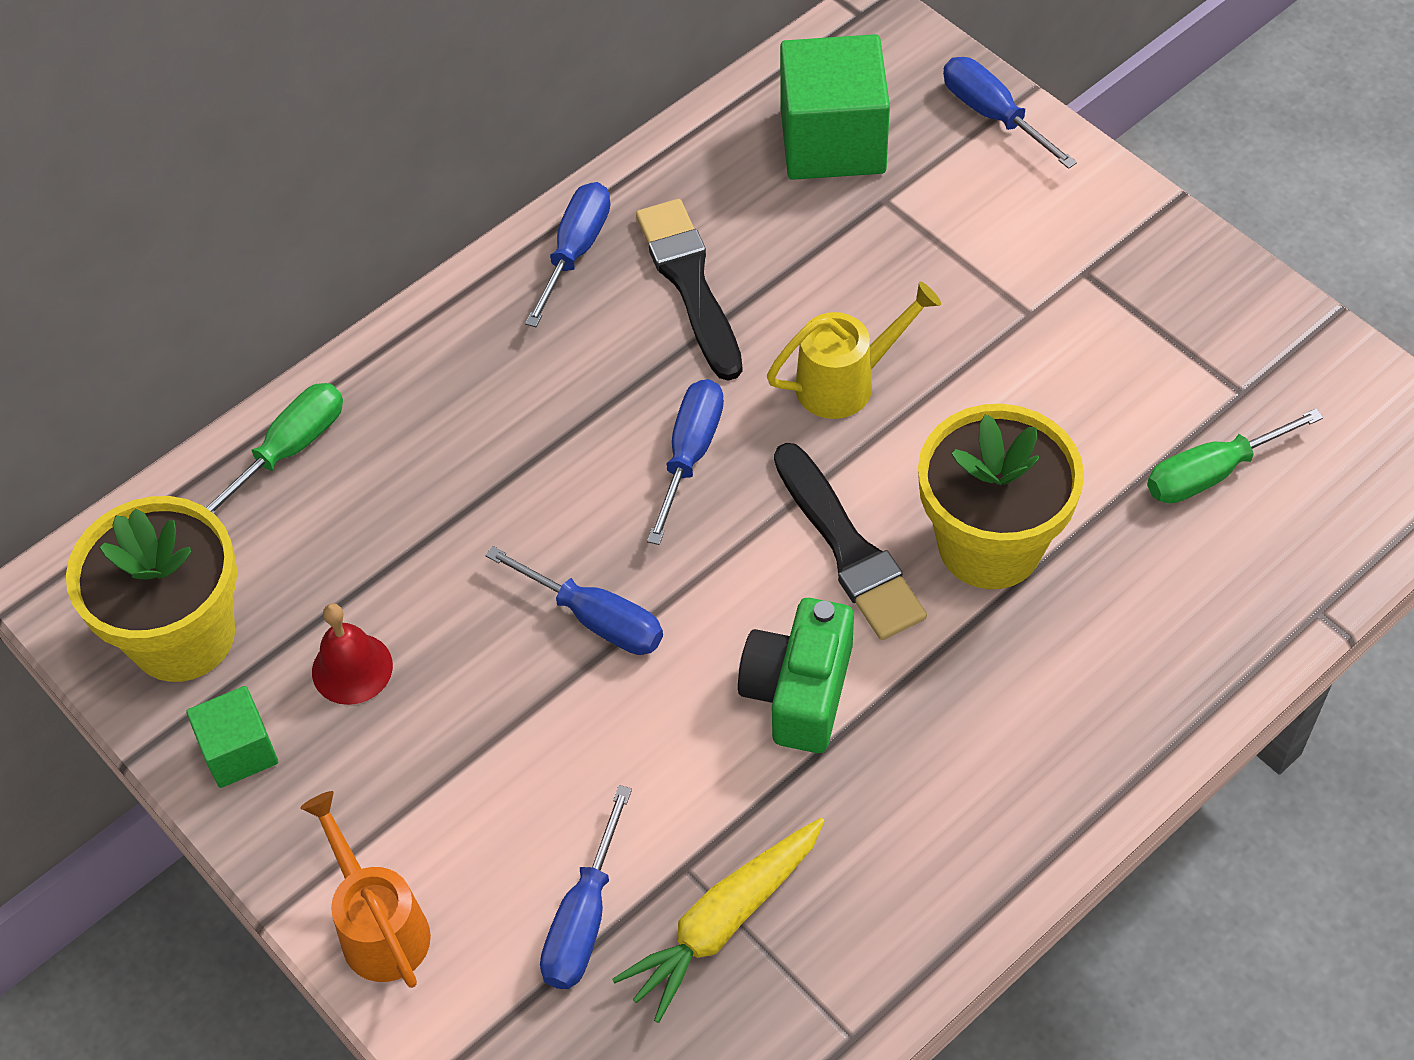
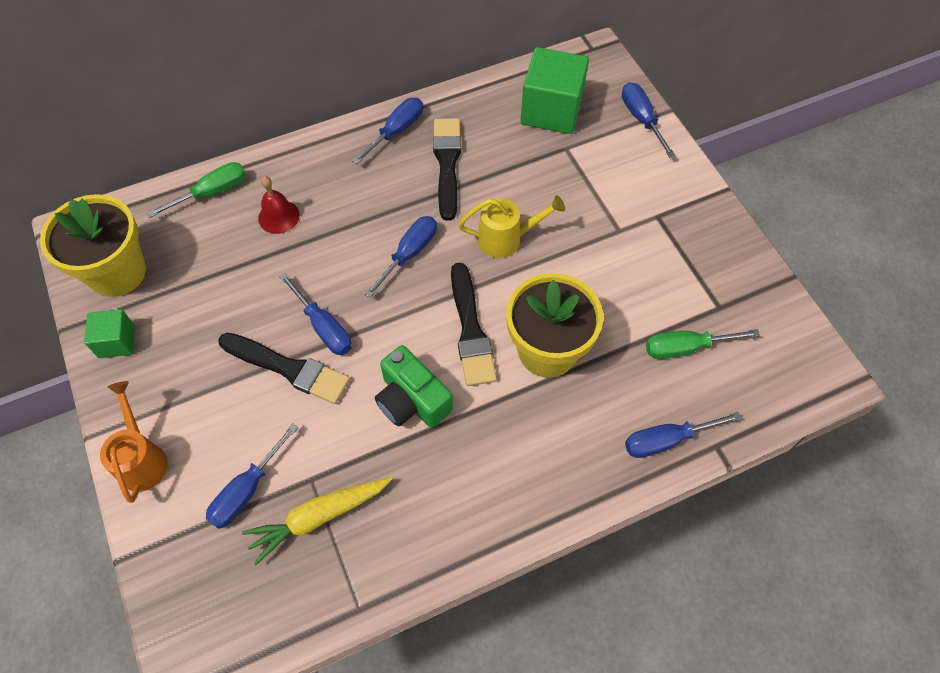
camera: 15 degrees right, 5 degrees up
red bell [312,603,393,705] -> red bell moved to [258,176,300,234]
green camera [738,598,854,753] -> green camera turned 75 degrees counterclockwise [375,345,453,428]
none -> black brush [218,333,350,404]
none -> blue screwdriver [625,412,742,458]

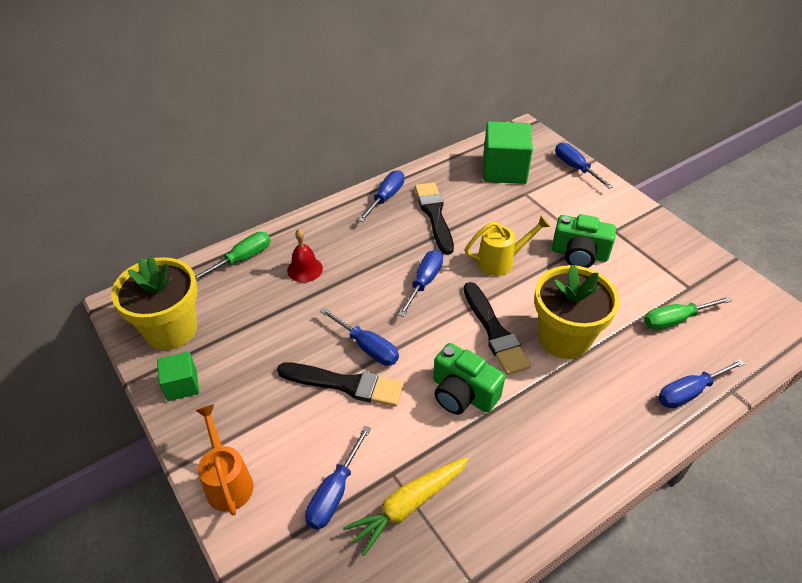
camera: 10 degrees left, 15 degrees down
none -> green camera [552,214,616,268]

